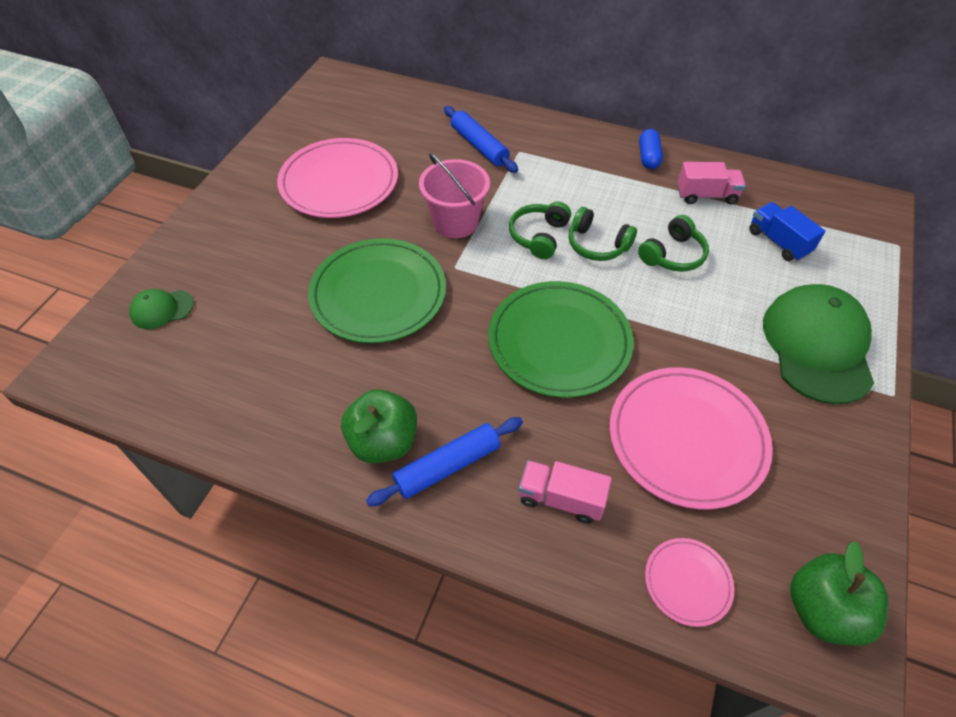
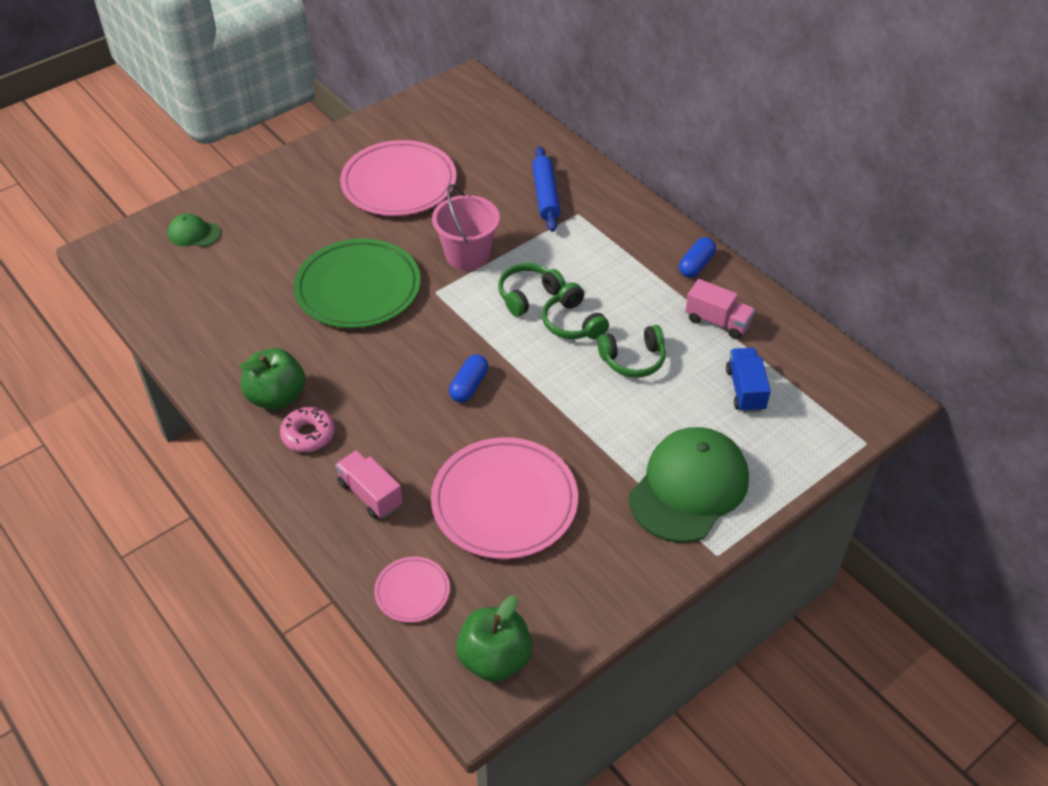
camera: 30 degrees right, 5 degrees down
blue rolling pin [366,417,523,507] -> pink donut [280,407,335,452]
green plate [488,281,634,398] -> blue capsule [449,354,488,402]

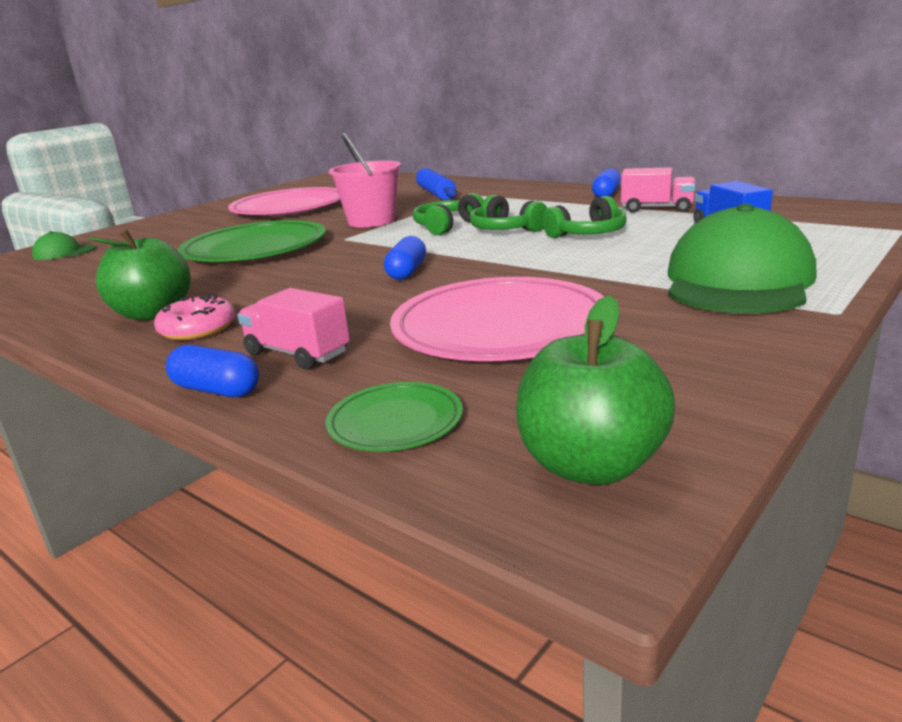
camera: 10 degrees left, 25 degrees down
pink plate [374,557,450,623] -> green plate [325,382,463,451]
none -> blue capsule [166,345,259,397]

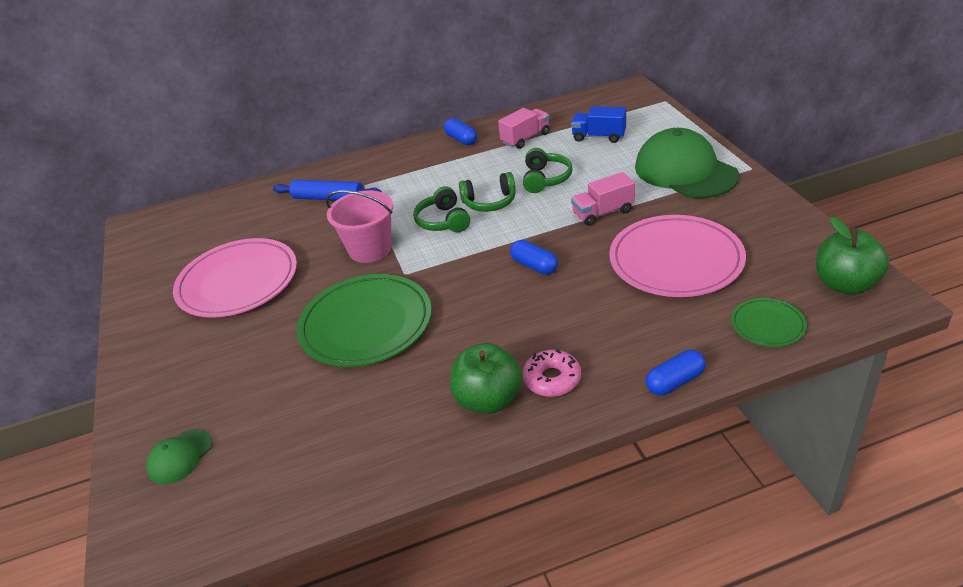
camera: 55 degrees left, 15 degrees up
pink truck [237,288,350,370] -> pink truck moved to [571,172,635,226]

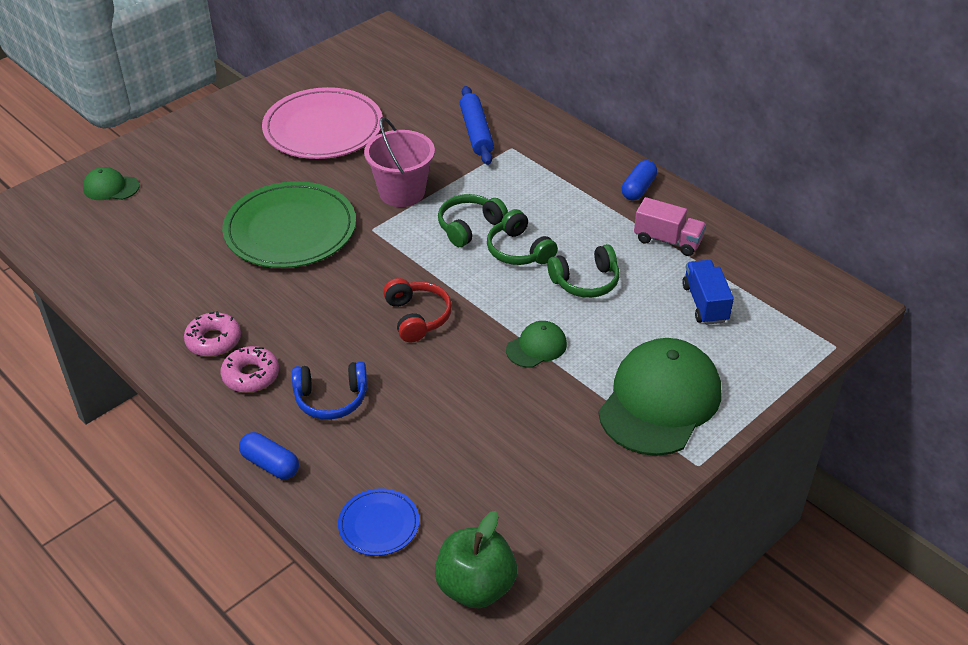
camera: 60 degrees right, 5 degrees up
green apple [450,343,522,414] -> pink donut [184,311,241,357]
blue capsule [510,240,558,275] -> red headphones [383,278,452,342]
pink truck [571,172,635,226] -> green cap [506,321,567,368]
pink plate [609,215,746,297] -> none
green plate [731,298,807,347] -> blue plate [338,488,420,556]
none -> blue headphones [292,361,367,420]

